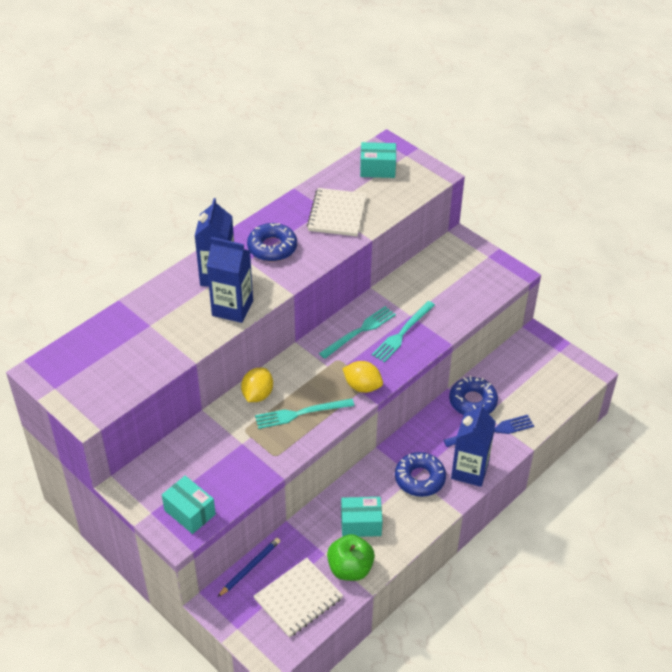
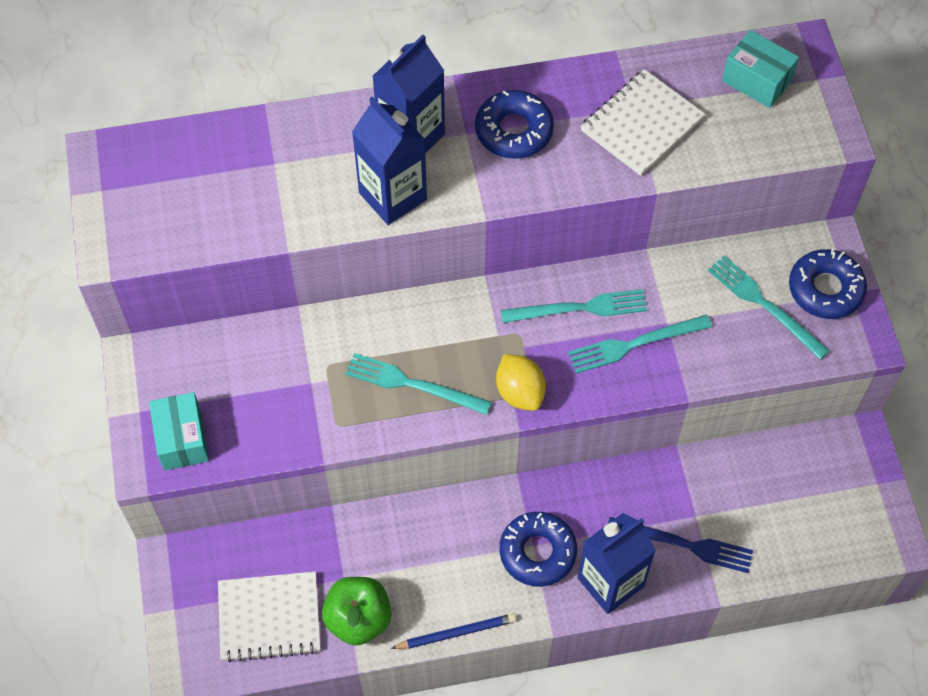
camera: 35 degrees right, 15 degrees up
blue pencil [218,538,280,597] -> blue pencil moved to [391,613,516,649]
yellow lemon [241,368,273,402] -> none
turquoise box [341,497,382,537] -> none
blue donut [449,376,498,415] -> blue donut moved to [789,249,867,319]
none -> turquoise fork [708,256,830,359]

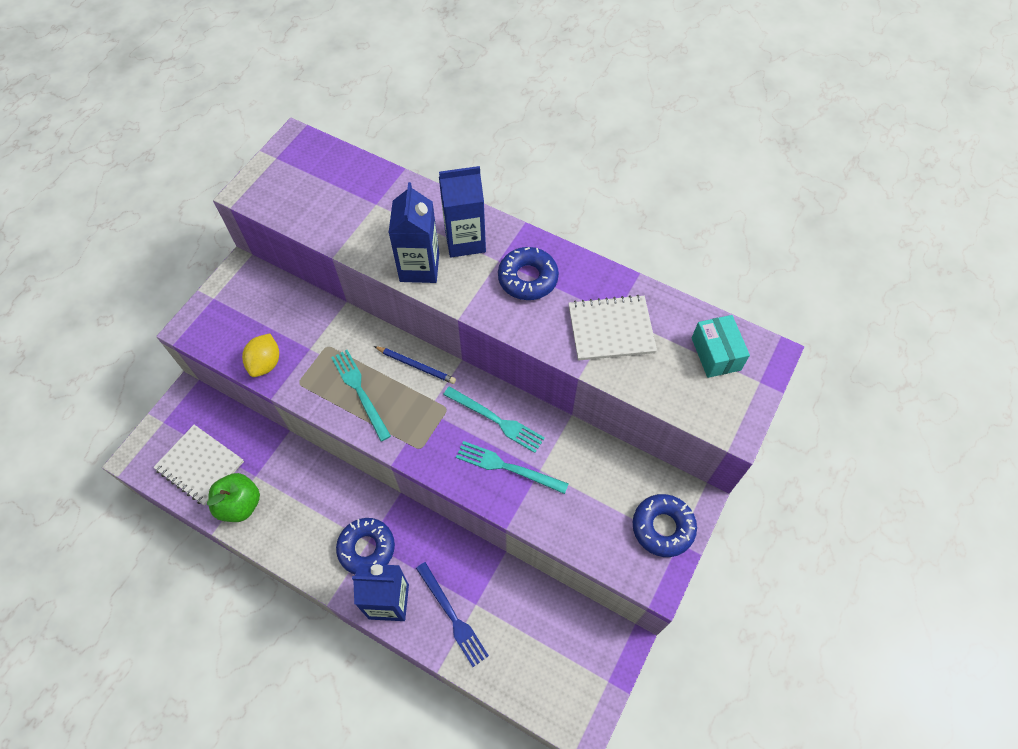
camera: 40 degrees right, 0 degrees up
turquoise box [149,392,209,471] -> none
blue pencil [391,613,516,649] -> blue pencil moved to [374,346,456,384]
yellow lemon [496,354,546,411] -> yellow lemon moved to [242,334,279,377]
turquoise fork [708,256,830,359] -> none

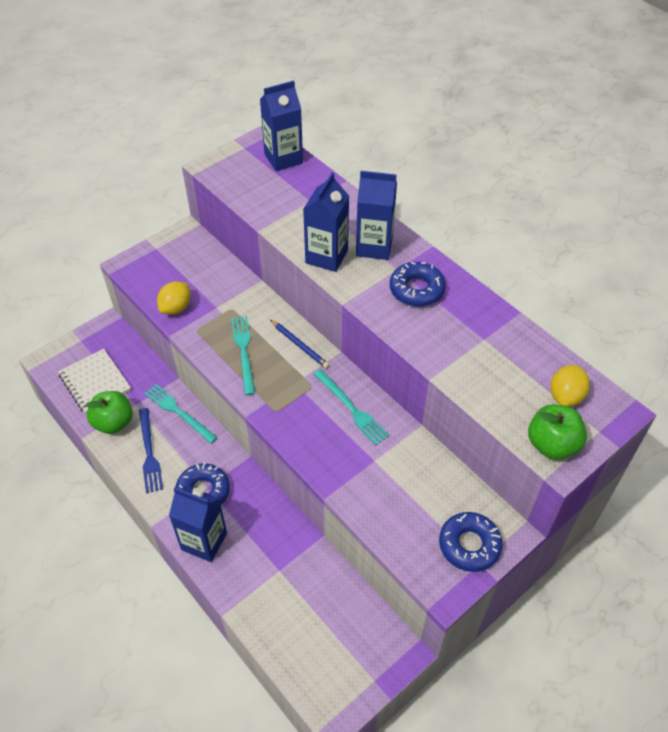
camera: 20 degrees right, 10 degrees down
blue fork [416,562,489,667] -> blue fork moved to [139,408,163,493]
turquoise fork [456,441,569,494] -> turquoise fork moved to [144,384,218,444]
white notebook [568,295,657,361] -> none
turquoise box [692,315,750,378] -> yellow lemon [550,365,590,407]
none -> blue carton [260,81,303,171]
none -> green apple [528,404,587,460]

